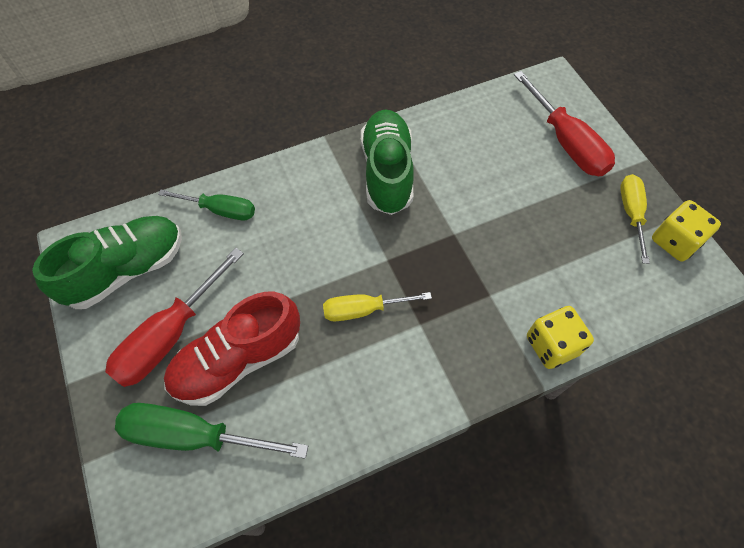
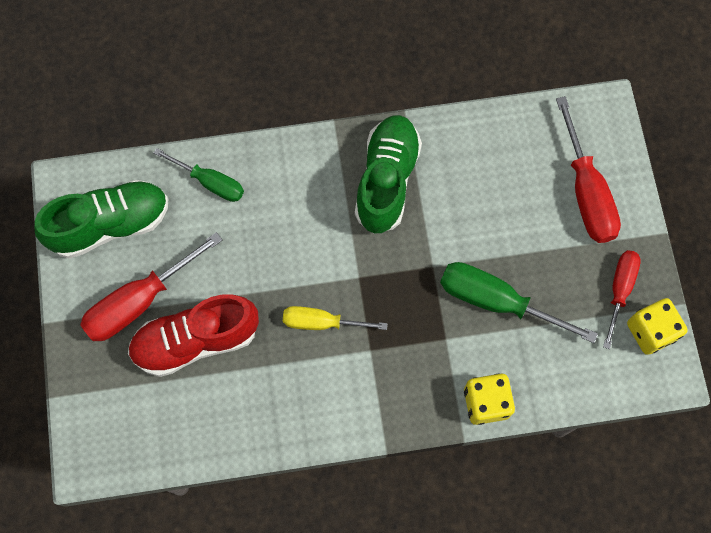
camera: 15 degrees right, 10 degrees up
green screwdriver [115,403,308,459] -> green screwdriver moved to [440,262,598,343]
yellow screwdriver [620,174,650,264] -> red screwdriver [603,250,641,349]

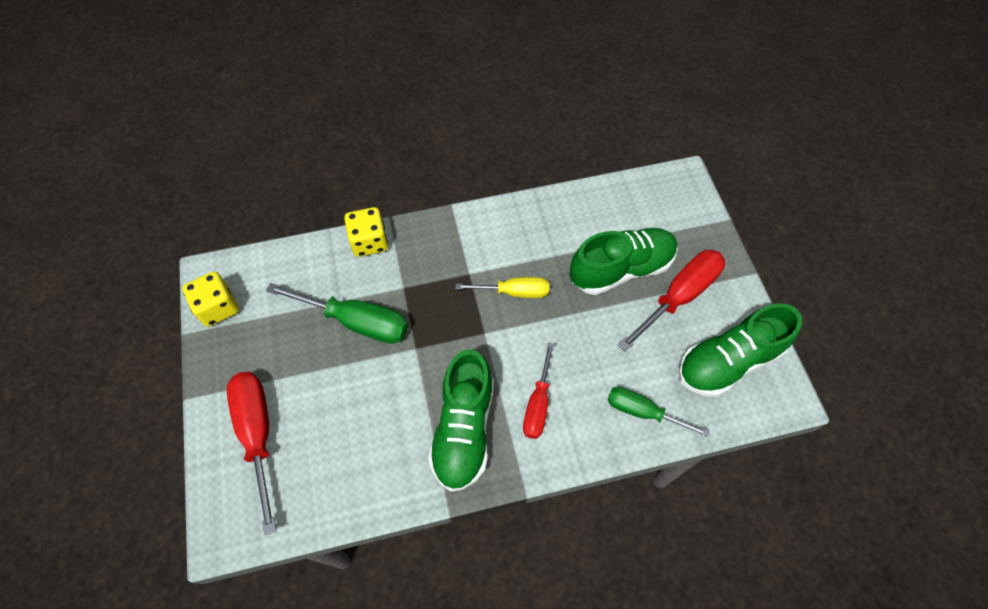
camera: 175 degrees right, 10 degrees down
red shoe [128,294,259,377] -> green shoe [570,228,678,295]
red screwdriver [603,250,641,349] -> red screwdriver moved to [523,342,554,439]

